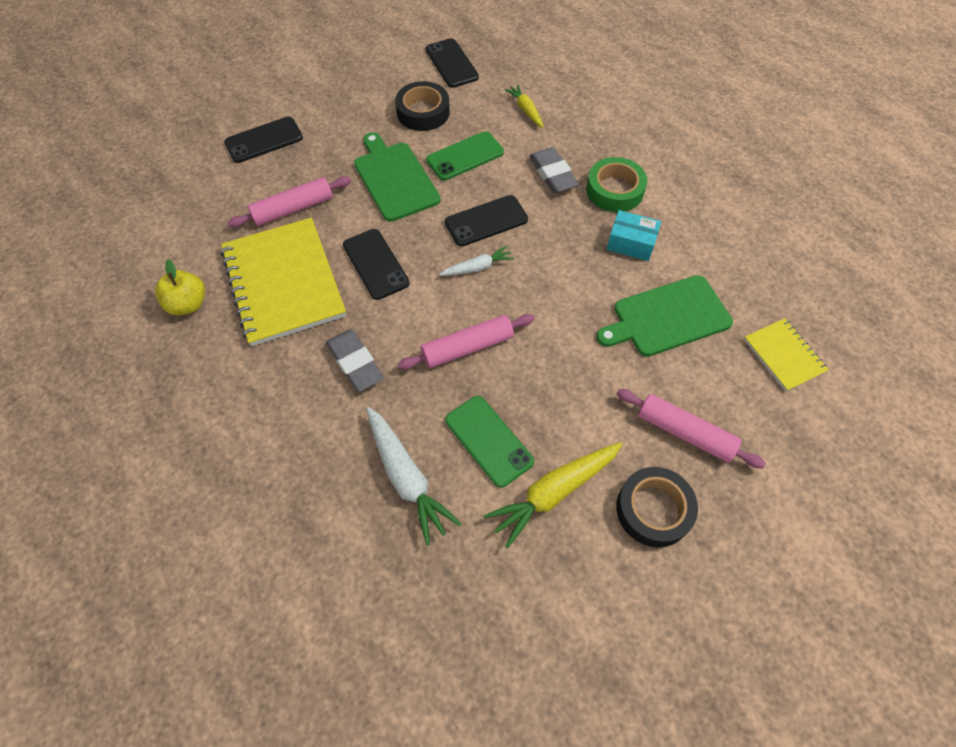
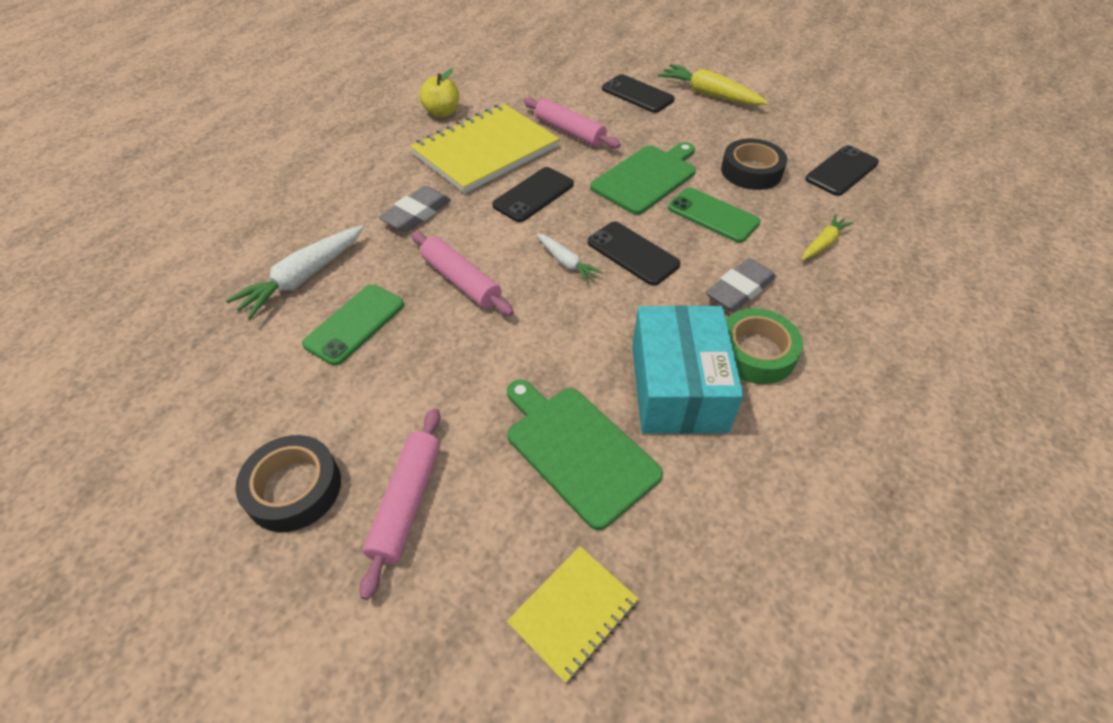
camera: 70 degrees right, 10 degrees down
yellow carrot [484,442,622,548] -> yellow carrot moved to [658,64,768,105]
turquoise box [607,210,661,261] -> turquoise box [632,305,744,434], size x1.87

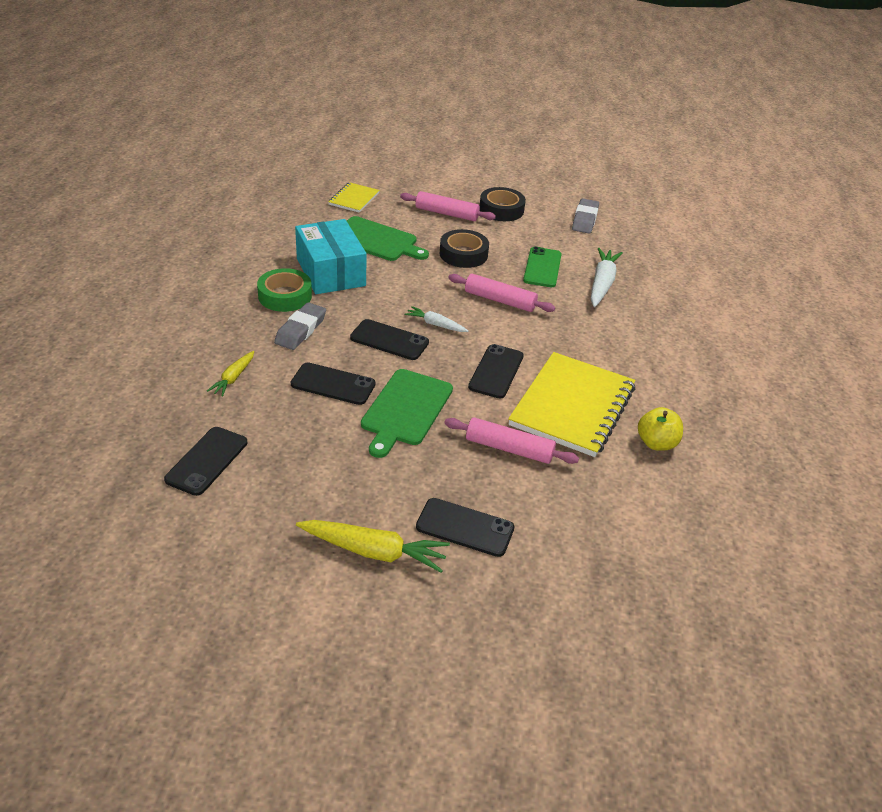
camera: 155 degrees right, 10 degrees down
pink rolling pin [360,408,441,600] -> pink rolling pin turned 60 degrees counterclockwise [400,191,496,221]
grey eraser [378,186,451,232] -> grey eraser moved to [572,199,599,233]
green phone [668,188,760,243] -> black phone [291,362,376,405]
black tape [721,139,787,190] -> black tape moved to [440,229,489,268]

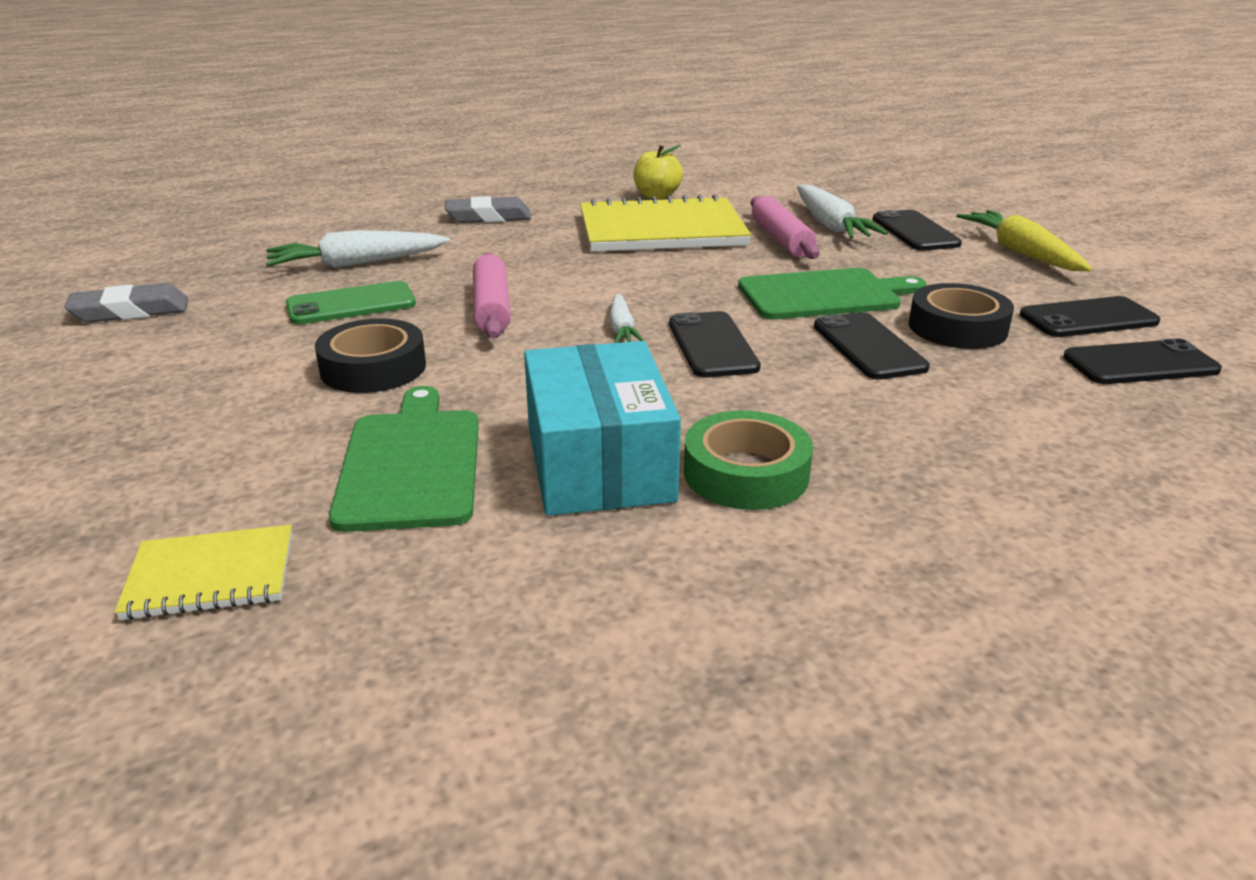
camera: 120 degrees left, 10 degrees down
yellow carrot [207,351,254,396] -> none
grey eraser [274,302,326,350] -> grey eraser moved to [445,196,531,223]
turquoise box [295,219,367,294] -> turquoise box turned 45 degrees counterclockwise [524,341,681,516]
pink rolling pin [400,191,496,221] -> none
black phone [468,344,524,398] -> black phone moved to [1020,296,1160,337]
black tape [480,187,526,221] -> black tape moved to [909,283,1014,349]
none -> white carrot [797,184,888,239]

